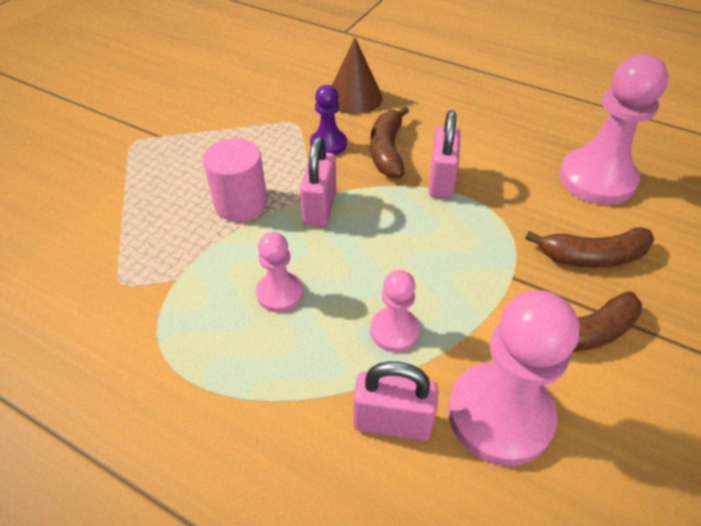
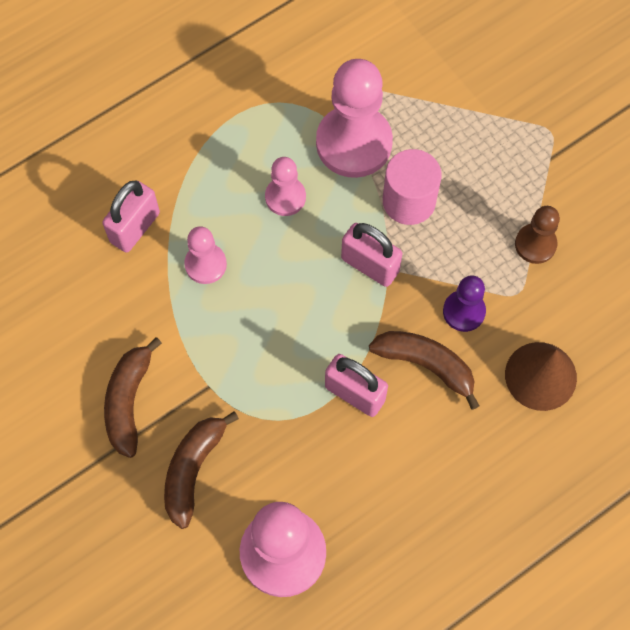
camera: 115 degrees right, 20 degrees up
pink pawn [448,291,580,466] -> pink pawn moved to [316,59,393,178]
none -> brown pawn [515,206,560,264]

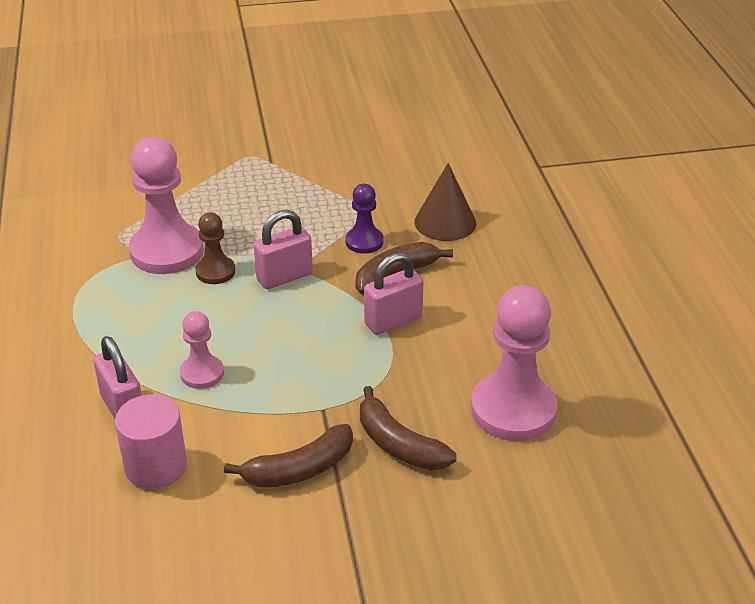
camera: 65 degrees left, 30 degrees down
brown banana [104,337,162,458] -> brown banana turned 60 degrees counterclockwise [224,424,353,488]
pink pawn [265,157,306,216] -> none
pink cylinder [383,149,442,225] -> pink cylinder moved to [115,395,187,489]
brown pawn [515,206,560,264] -> brown pawn moved to [195,212,235,284]

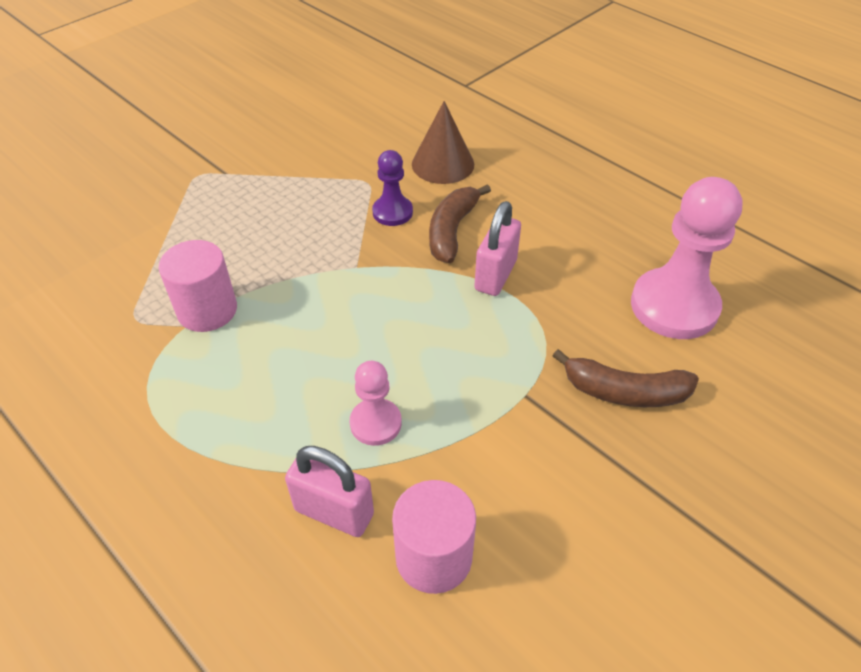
camera: 35 degrees left, 10 degrees up
pink pawn [129,137,204,274] -> pink cylinder [159,240,237,332]
brown pawn [195,212,235,284] -> none
brown banana [224,424,353,488] -> none
pink padlock [254,210,313,289] -> none

